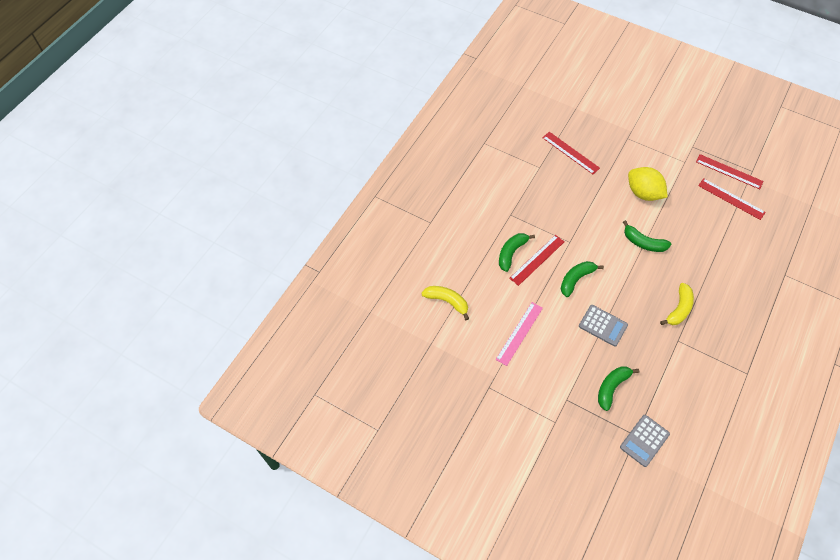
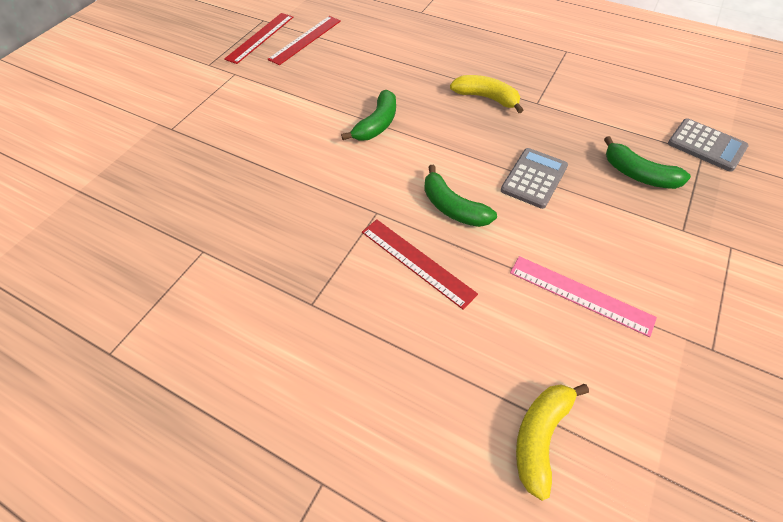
camera: 90 degrees left, 5 degrees down
green banana [499,233,535,272] -> none
red ruler [542,132,600,174] -> none
yellow lemon [628,167,668,201] -> none

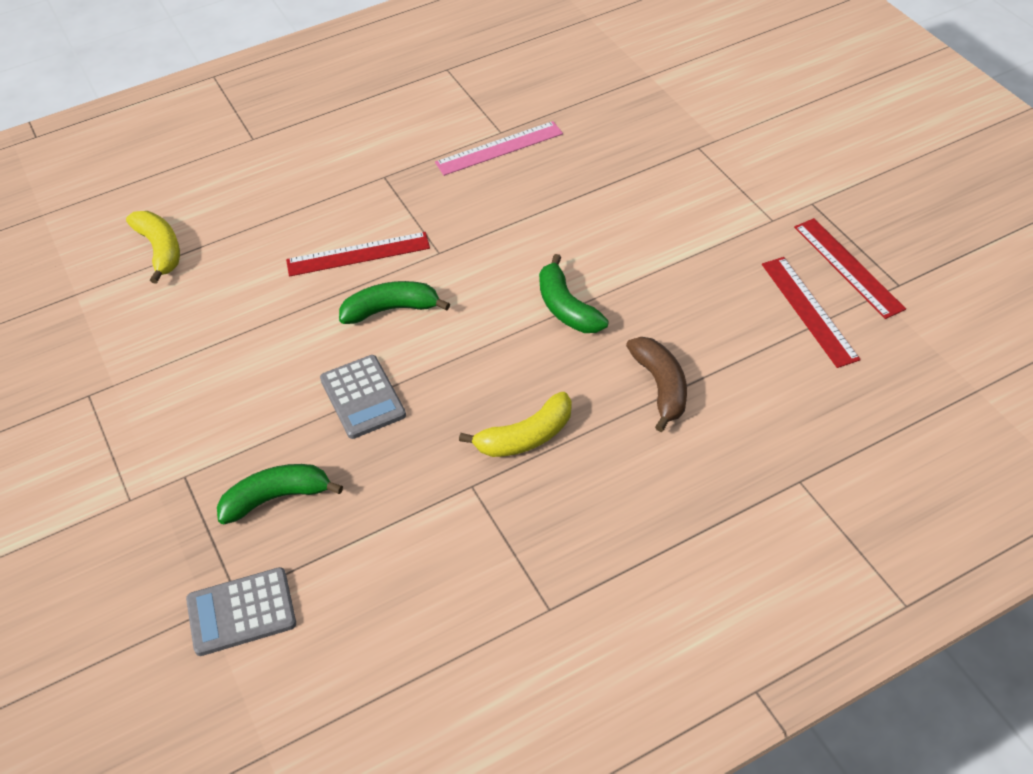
camera: 125 degrees right, 5 degrees down
pink ruler [510,256,657,337] -> pink ruler moved to [435,121,563,176]
none -> brown banana [626,337,687,432]

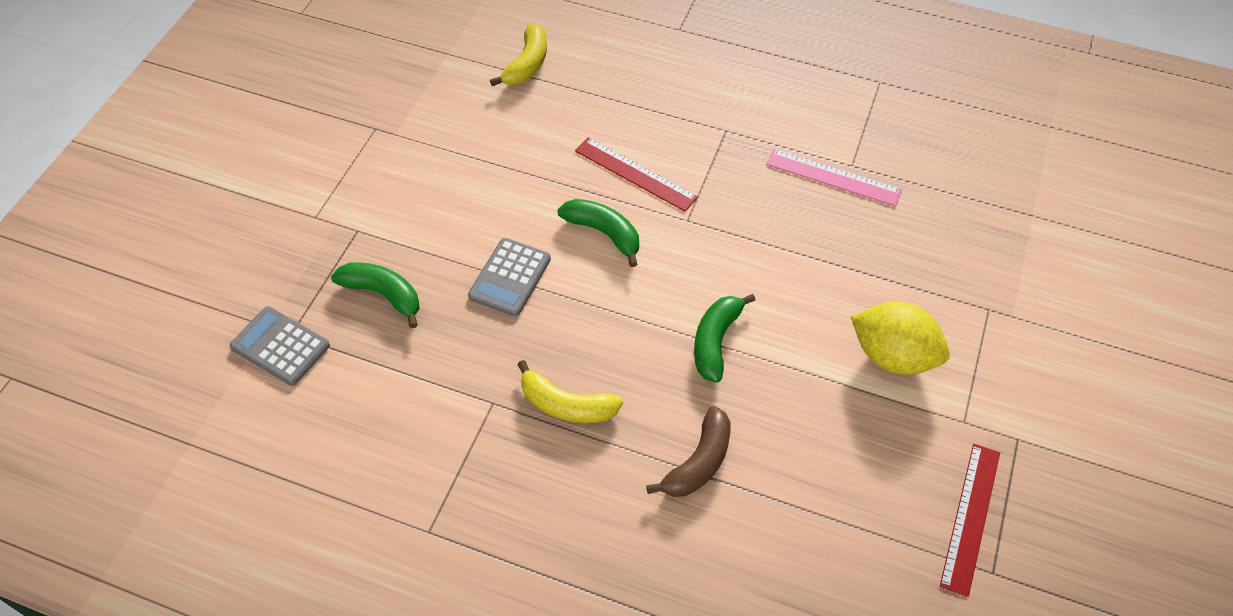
camera: 45 degrees right, 5 degrees up
red ruler [762,257,861,368] -> none
none -> yellow lemon [851,302,950,375]

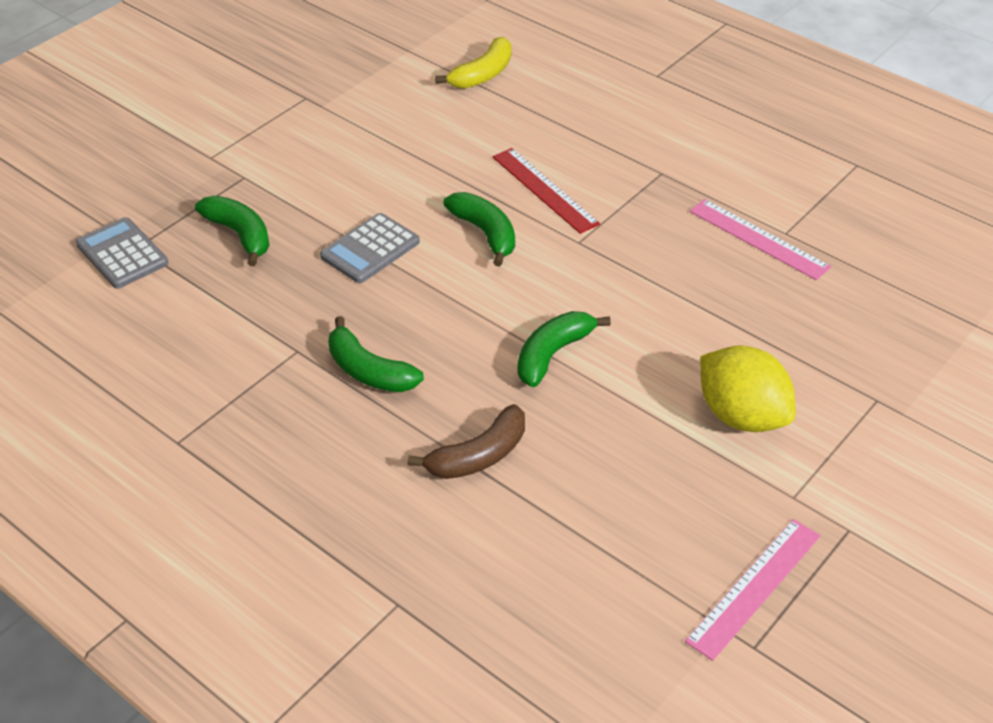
camera: 20 degrees right, 10 degrees down
yellow banana [517,360,623,423] -> green banana [328,316,424,392]
red ruler [940,444,1000,597] -> pink ruler [685,519,820,661]

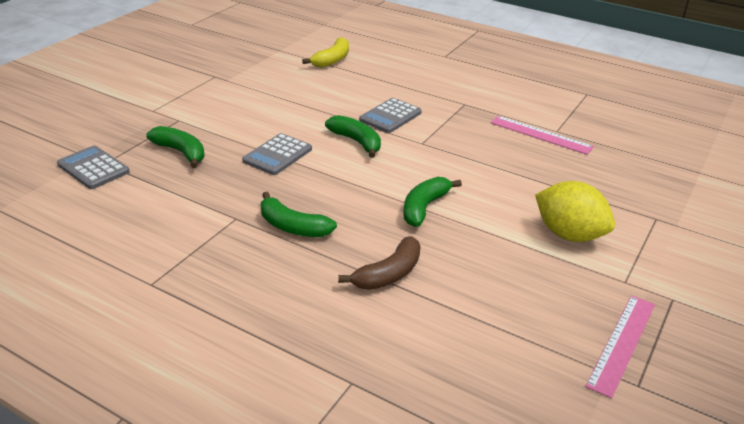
camera: 10 degrees left, 10 degrees down
red ruler [493,148,600,234] -> grey calculator [359,98,422,133]

